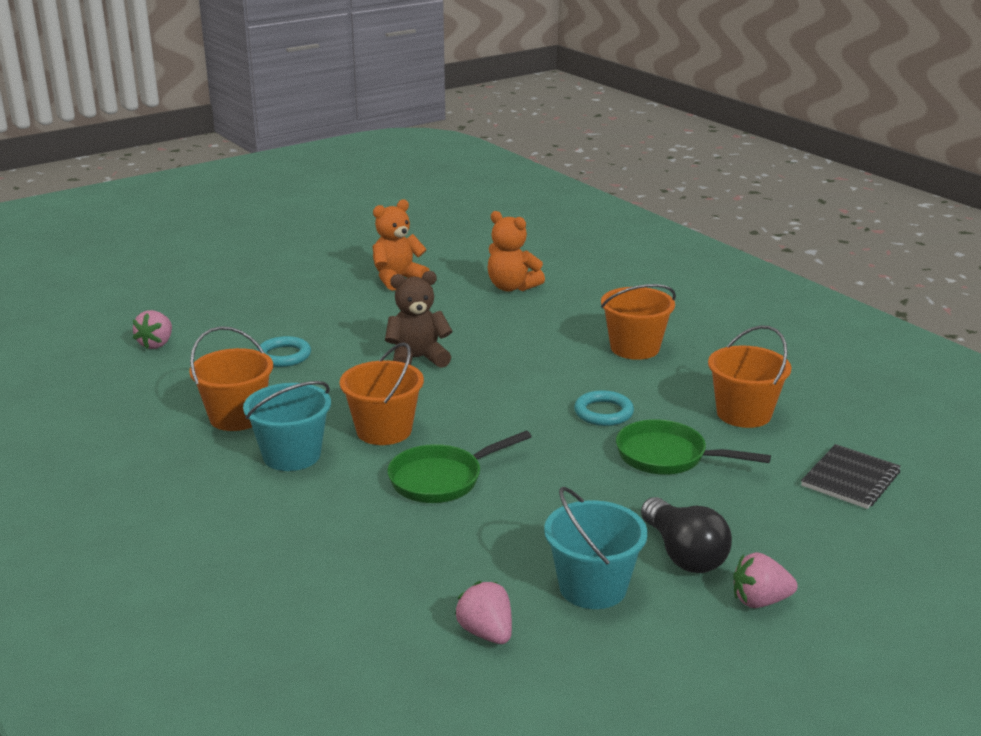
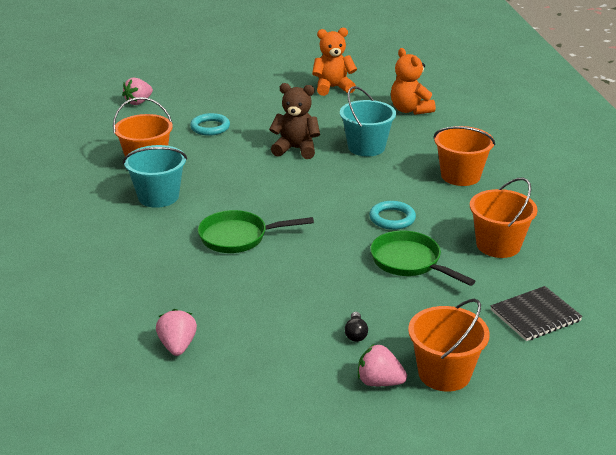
camera: 25 degrees right, 5 degrees up
orange bucket [340,342,424,445] -> orange bucket moved to [408,299,490,392]
turquoise bucket [544,487,648,609] -> turquoise bucket moved to [340,86,396,156]
black light bulb [641,497,732,573] -> black light bulb [345,312,368,342], size x0.47

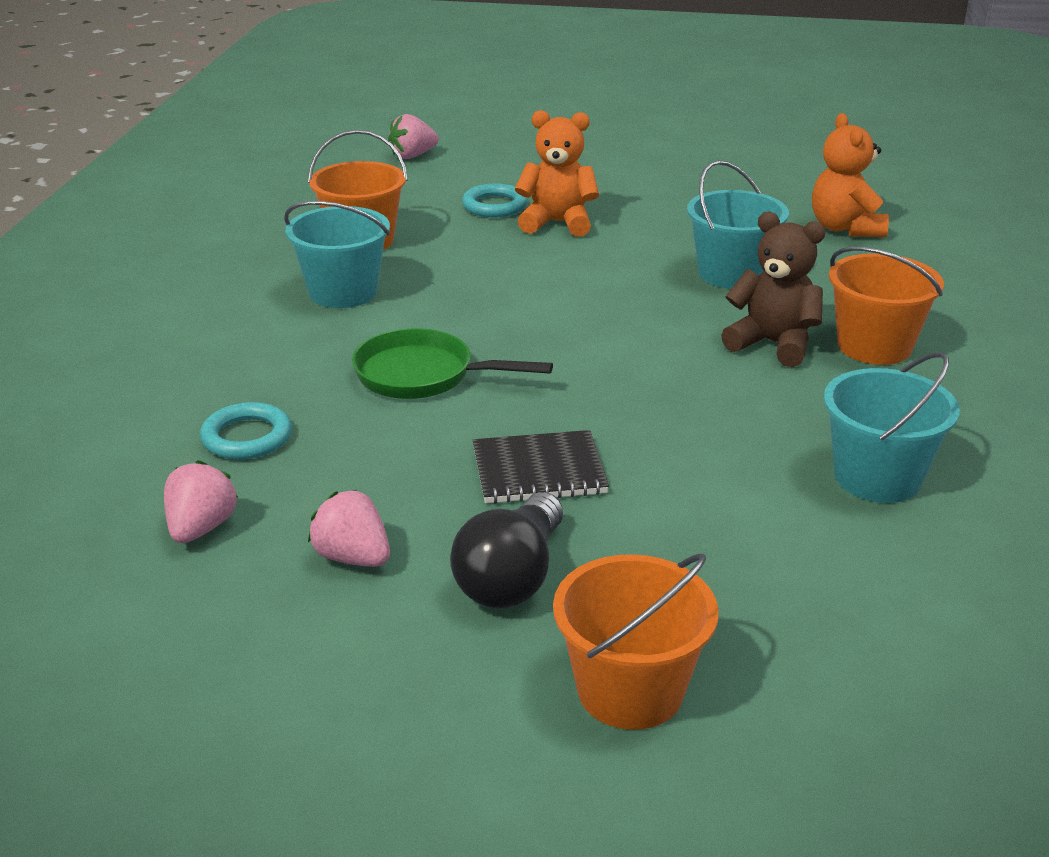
camera: 20 degrees right, 0 degrees up
brown teddy bear [269,83,320,159] -> brown teddy bear moved to [721,212,826,367]
orange teddy bear [312,28,357,96] -> orange teddy bear moved to [515,110,599,237]
black light bulb [345,312,368,342] -> black light bulb [450,492,563,609], size x2.13
pink strawberry [358,344,407,386] -> pink strawberry moved to [308,490,390,567]
turquoise ring [369,201,416,230] -> turquoise ring moved to [200,402,292,460]
green pan [370,231,476,286] -> none
orange bucket [470,178,538,258] -> turquoise bucket [824,352,960,503]
black notebook [490,286,583,341] -> black notebook moved to [473,430,609,504]

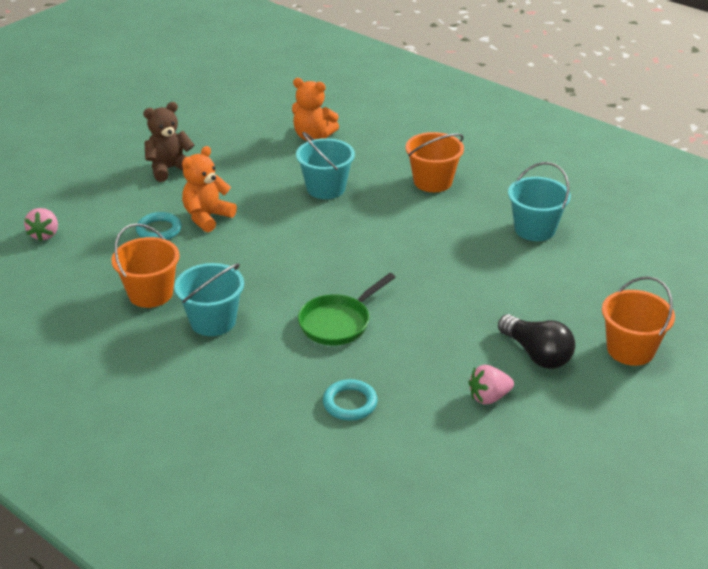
camera: 60 degrees left, 5 degrees up
pink strawberry [164,460,238,543] -> none
black notebook [473,430,609,504] -> none
brown teddy bear [721,212,826,367] -> brown teddy bear moved to [143,102,194,182]

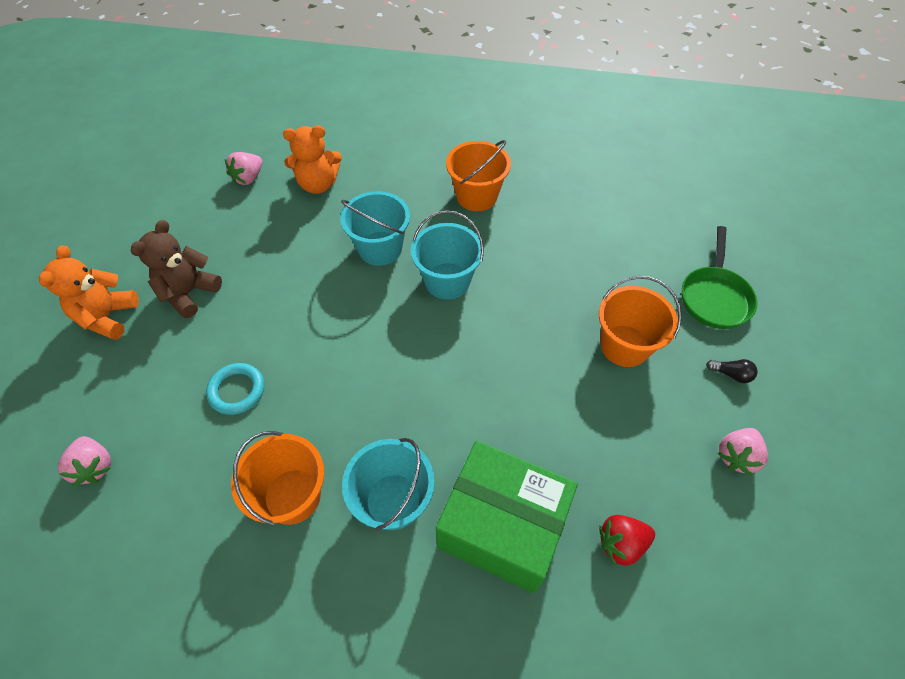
camera: 30 degrees left, 20 degrees up
orange teddy bear [182,146,237,232] -> orange teddy bear moved to [39,245,139,340]
green pan [298,273,395,345] -> green pan moved to [682,226,758,329]
turquoise ring [323,379,378,421] -> red strawberry [599,515,655,566]
black light bulb [498,314,575,369] -> black light bulb [706,359,758,383], size x0.47
turquoise bucket [508,162,571,241] -> turquoise bucket moved to [411,210,484,299]
orange bucket [602,276,675,366] -> orange bucket moved to [599,276,682,367]
none -> pink strawberry [225,152,262,185]
none -> green box [436,440,578,593]

